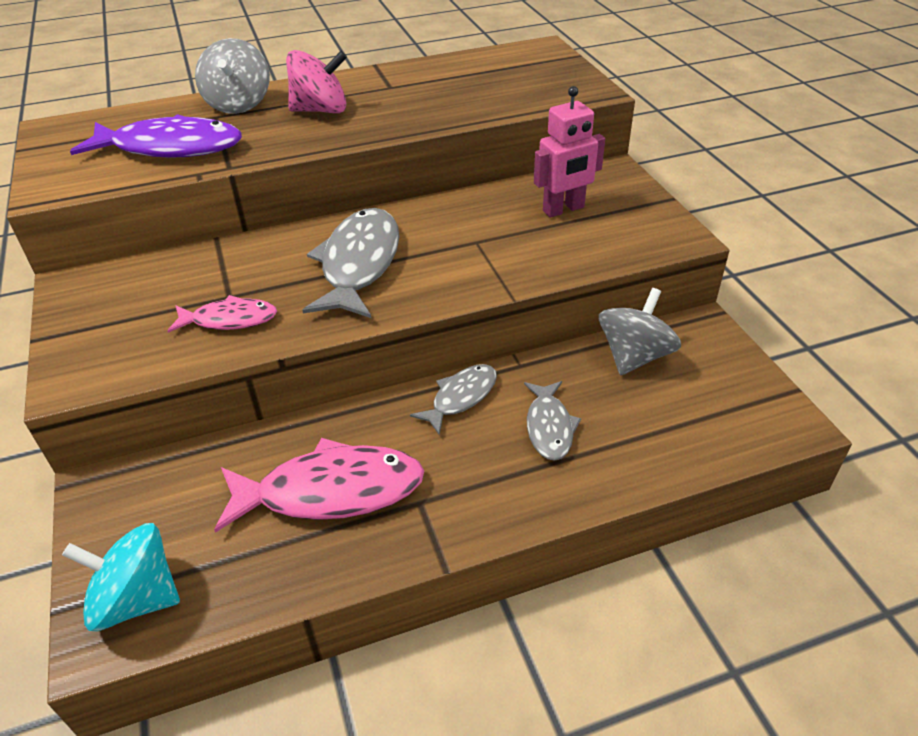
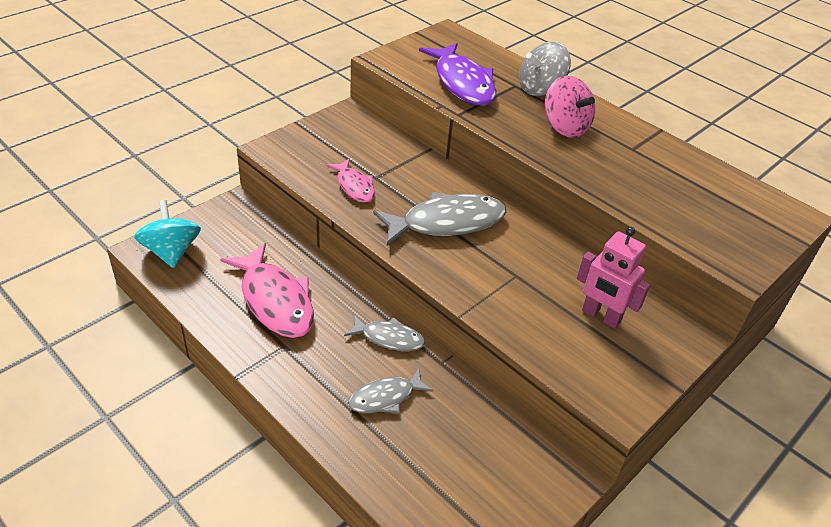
camera: 60 degrees right, 0 degrees up
grey spinning top [599,288,681,375] -> none

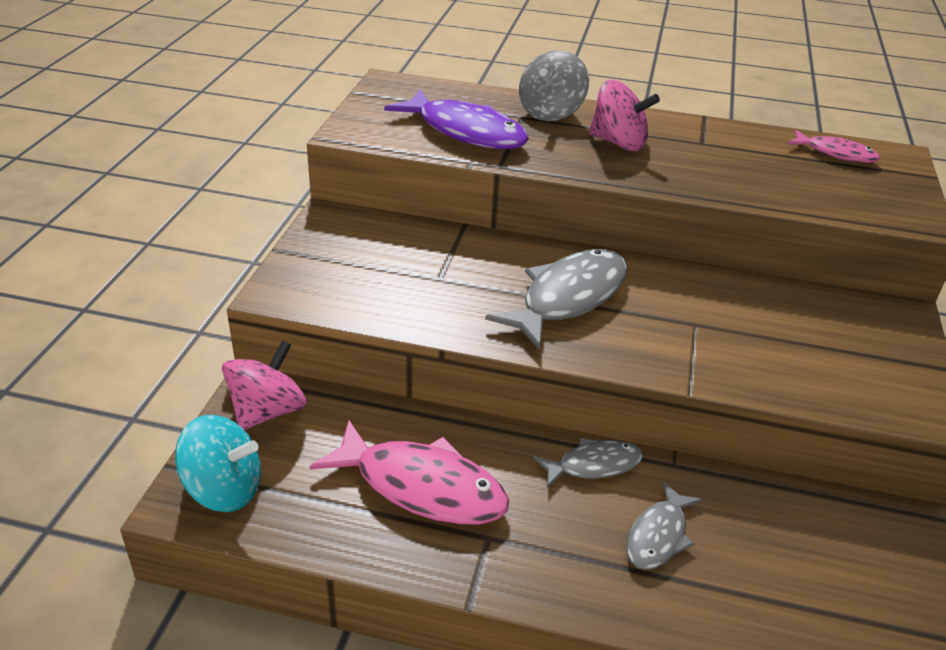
camera: 30 degrees left, 5 degrees down
turquoise spinning top [134,200,201,268] -> turquoise spinning top turned 150 degrees clockwise [175,415,261,512]
pink fish [326,158,375,202] -> pink fish moved to [787,130,880,163]
pink robot [577,227,650,329] -> none
none -> pink spinning top [222,340,306,430]

